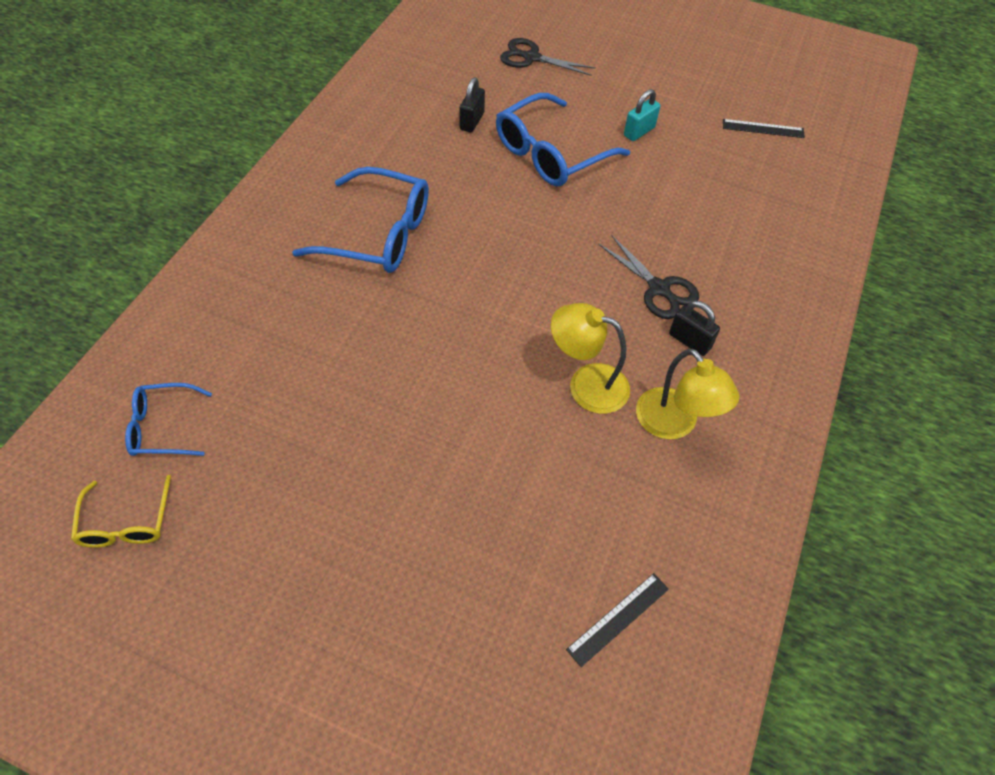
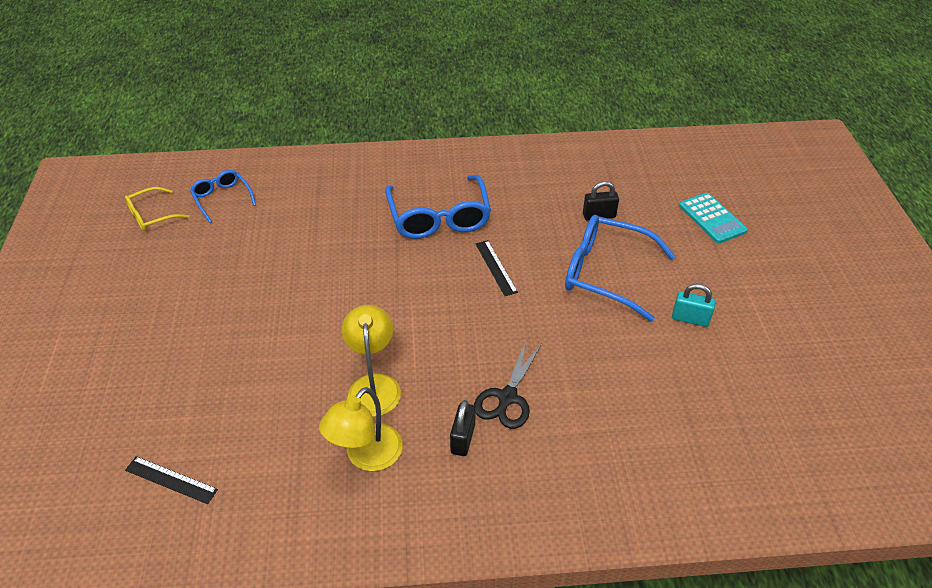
camera: 65 degrees right, 10 degrees down
black scissors [500,38,596,76] -> turquoise calculator [679,193,748,243]
black ruler [723,119,805,138] -> black ruler moved to [476,240,518,296]

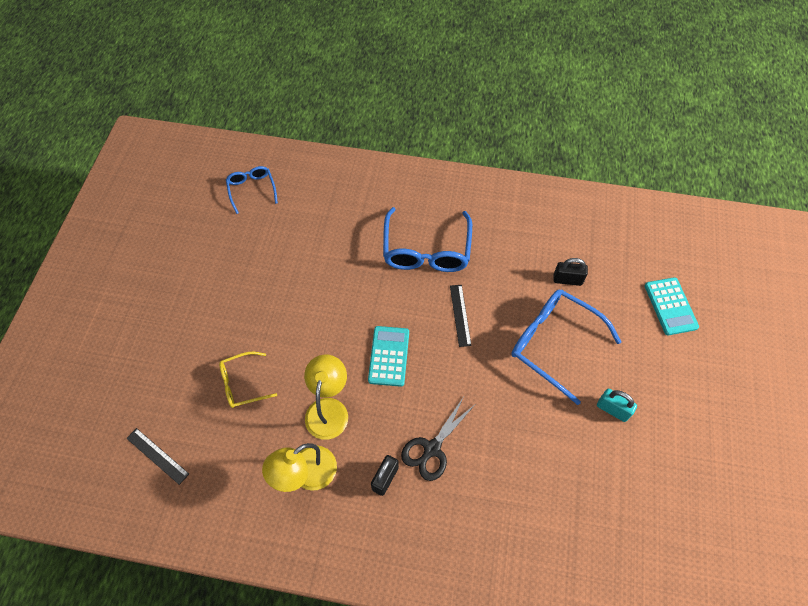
camera: 15 degrees right, 15 degrees up
yellow glasses [125,187,190,231] -> yellow glasses moved to [219,352,277,408]
none -> turquoise calculator [368,326,409,387]

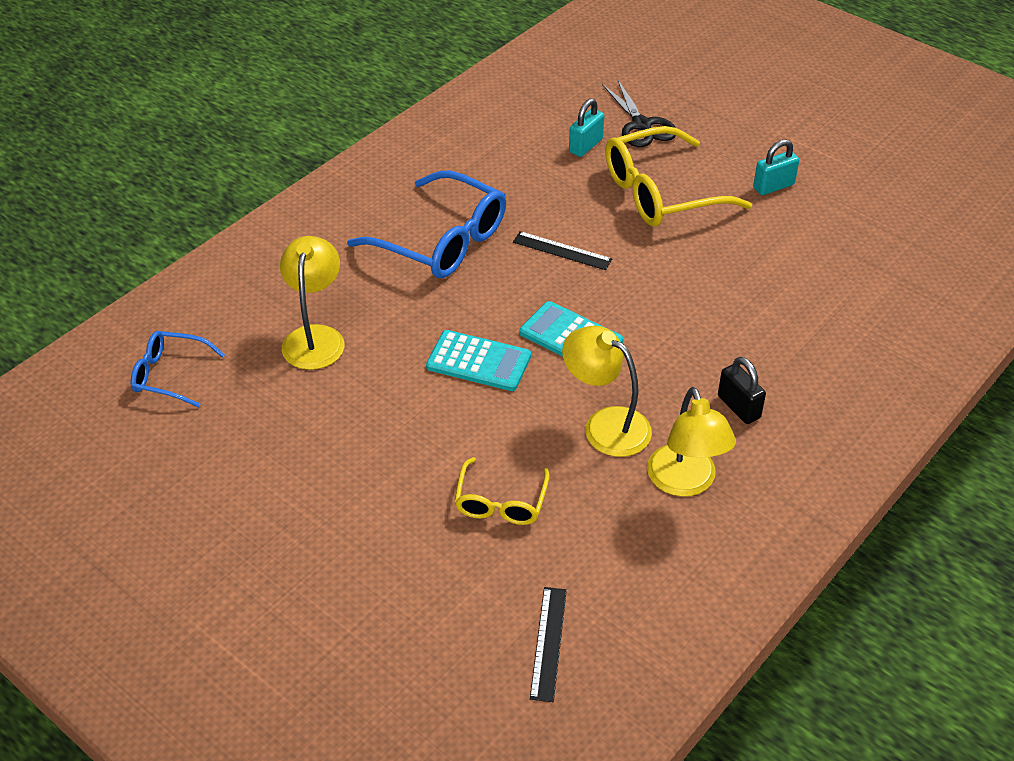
camera: 60 degrees left, 15 degrees down
black ruler [126,428,189,485] -> black ruler turned 60 degrees counterclockwise [530,587,567,702]
black scissors [401,397,475,481] -> black scissors moved to [602,80,676,147]
blue glasses [511,290,622,405] -> yellow glasses [605,126,752,226]
black padlock [553,258,588,286] -> turquoise padlock [569,99,604,157]
turquoise calculator [645,277,699,335] -> turquoise calculator moved to [426,330,531,391]
none -> yellow lamp [280,236,344,370]

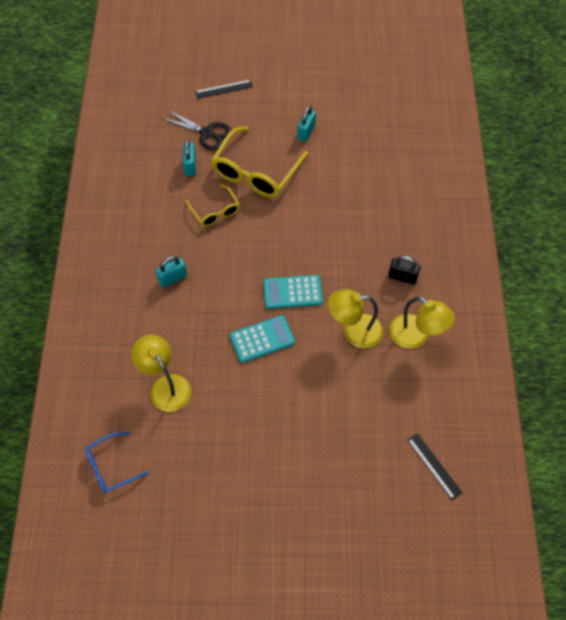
camera: 40 degrees left, 15 degrees up
blue glasses [347,171,506,278] -> turquoise padlock [156,256,187,288]
yellow glasses [454,457,550,525] -> yellow glasses moved to [186,184,240,227]
black ruler [513,231,612,270] -> black ruler moved to [195,80,253,99]

